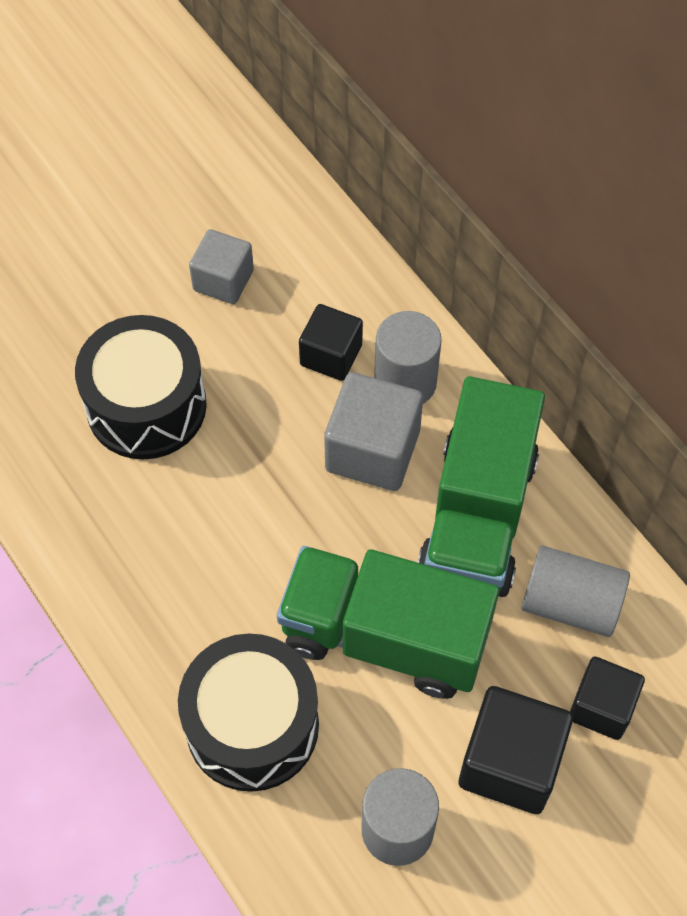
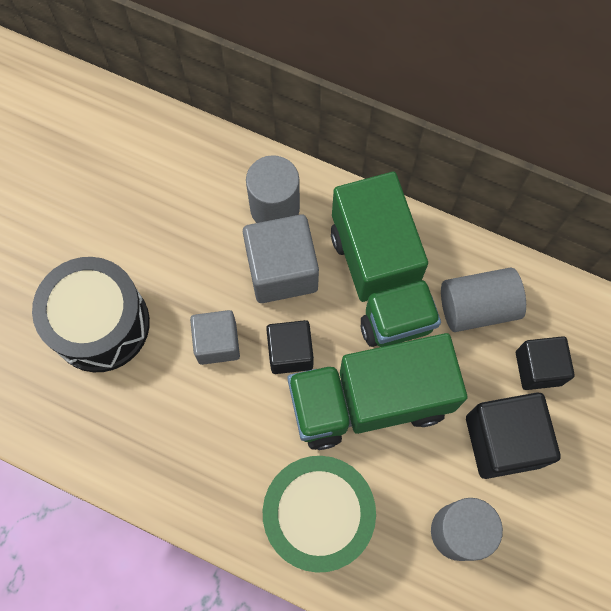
camera: 30 degrees left, 10 degrees up
black drum [178,633,319,792] -> green drum [263,456,376,573]
grey cube [189,229,254,304] -> grey cube moved to [190,310,240,365]
black cube [299,304,363,381] -> black cube moved to [266,320,314,374]

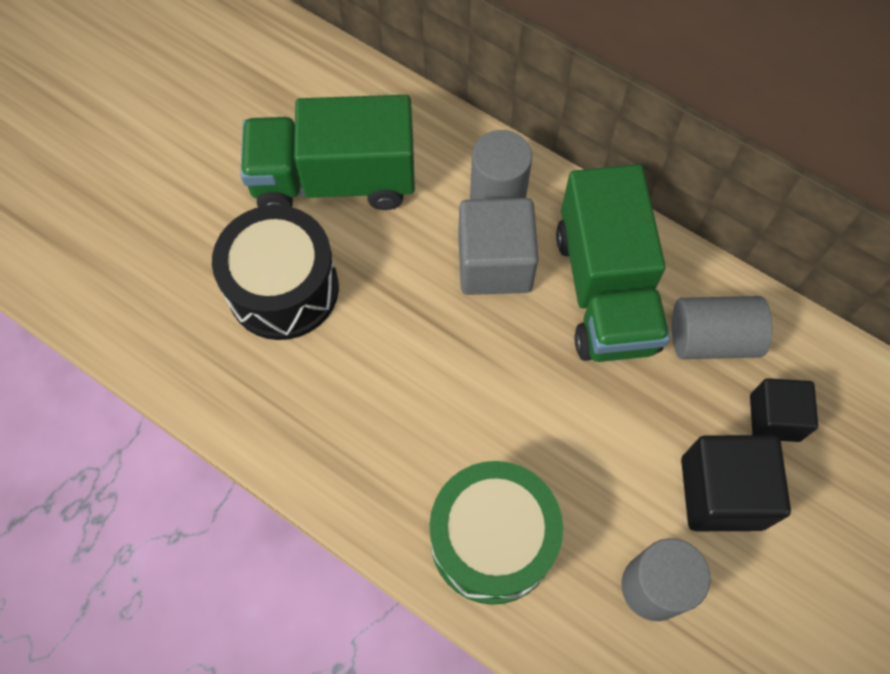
camera: 10 degrees right, 5 degrees down
grey cube [190,310,240,365] -> none
black cube [266,320,314,374] -> none
green truck [288,333,467,450] -> green truck moved to [240,95,415,210]

